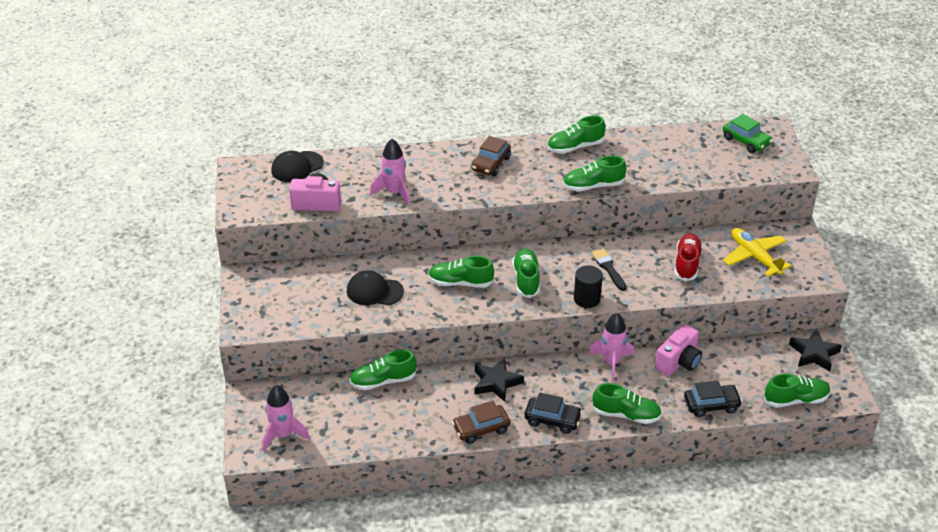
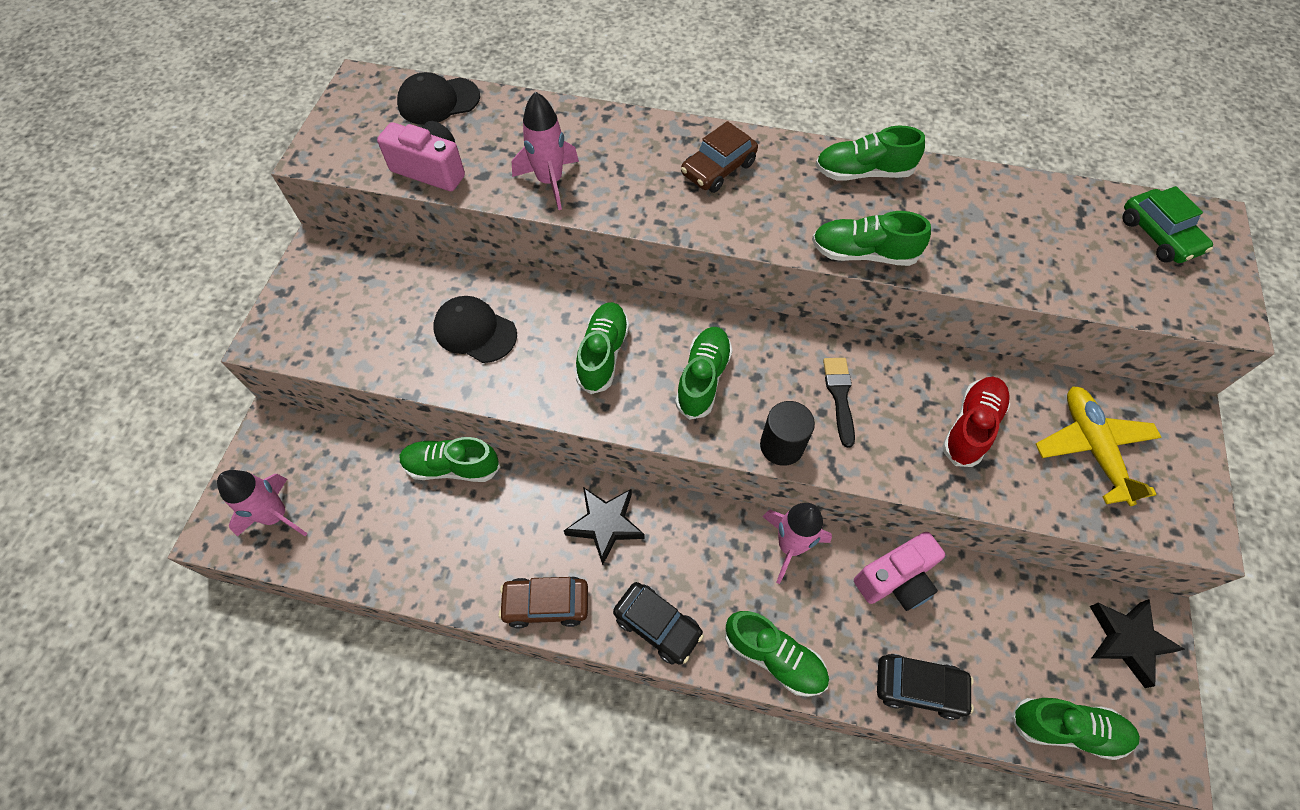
camera: 20 degrees right, 20 degrees up
green shoe [428,256,494,288] -> green shoe turned 75 degrees clockwise [576,302,629,394]

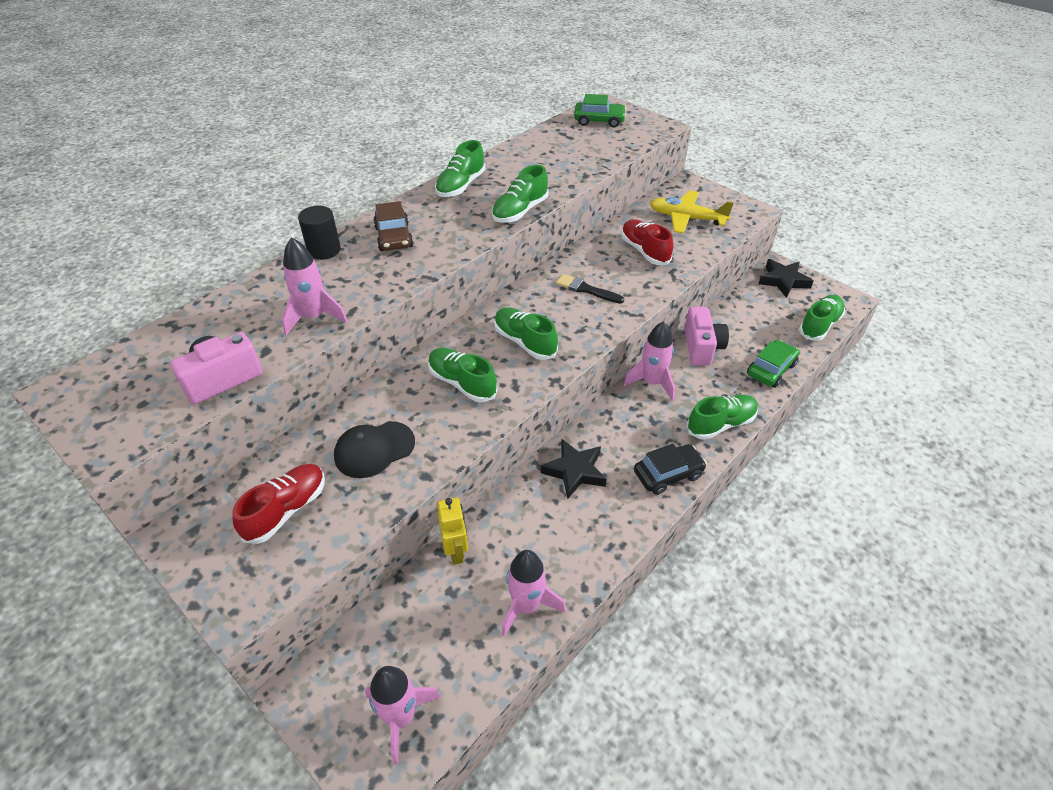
camera: 60 degrees left, 15 degrees down
black cap [397,72,480,125] -> none
green shoe [399,437,500,482] -> yellow robot [437,498,468,565]
brown car [499,576,588,628] -> none
black cylinder [760,401,815,466] -> black cylinder moved to [298,206,341,260]
black car [877,654,974,720] -> green car [747,340,799,388]
none -> red shoe [232,464,325,544]
none -> pink rocket [502,550,565,637]

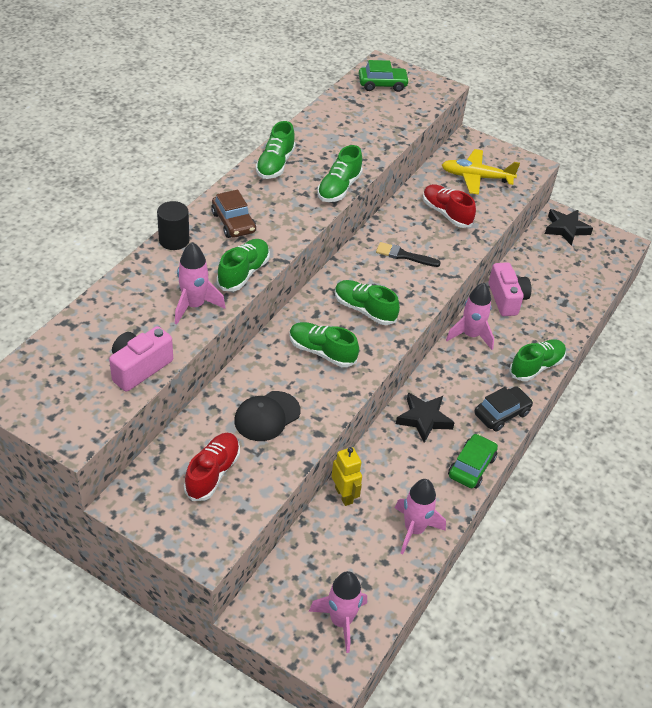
camera: 15 degrees left, 0 degrees up
green car [747,340,799,388] -> green car moved to [448,434,498,488]
green shoe [799,295,845,341] -> green shoe moved to [217,239,270,291]

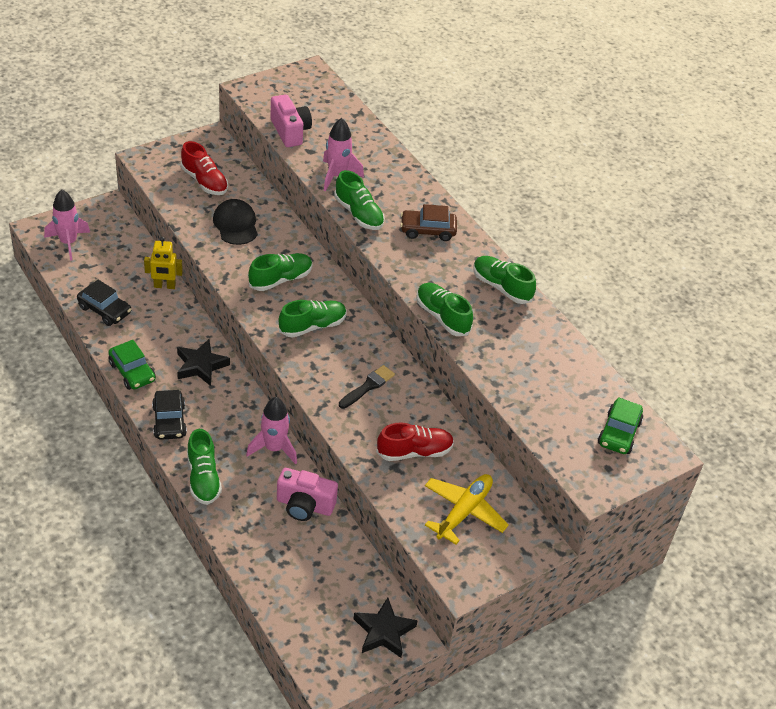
camera: 115 degrees right, 0 degrees up
black cylinder [157,201,190,250] -> none
pink rocket [395,479,446,555] -> black car [77,280,131,326]

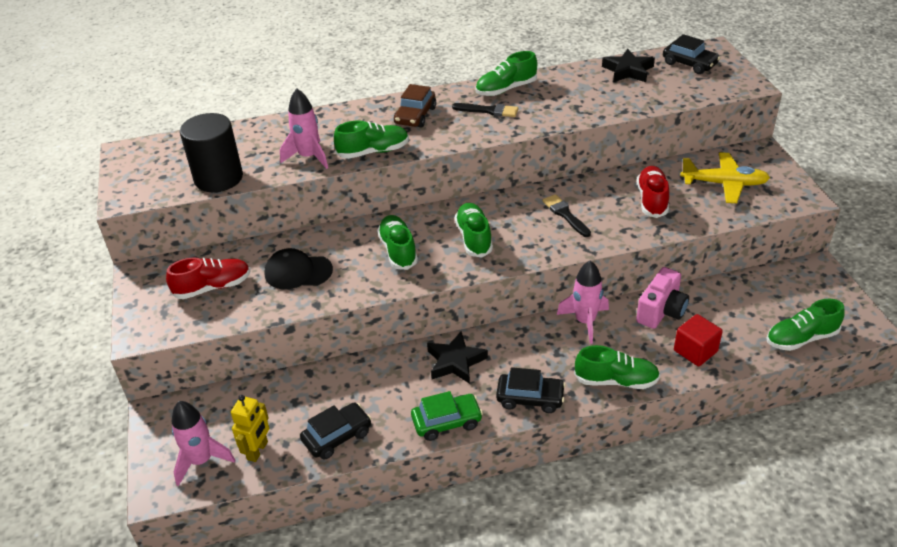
camera: 65 degrees left, 5 degrees down
yellow robot [144,237,183,289] -> yellow robot moved to [231,395,269,462]
pink camera [270,94,312,147] -> black cylinder [180,113,243,192]
black star [354,597,418,658] -> black star moved to [602,49,655,82]
green shoe [416,283,473,336] -> green shoe moved to [767,299,845,351]
yellow plane [425,474,509,545] -> yellow plane turned 135 degrees clockwise [681,152,770,203]
green car [598,397,643,454] -> black car [663,34,721,74]
none -> black brush [452,103,518,117]
none -> red cube [674,314,723,366]

